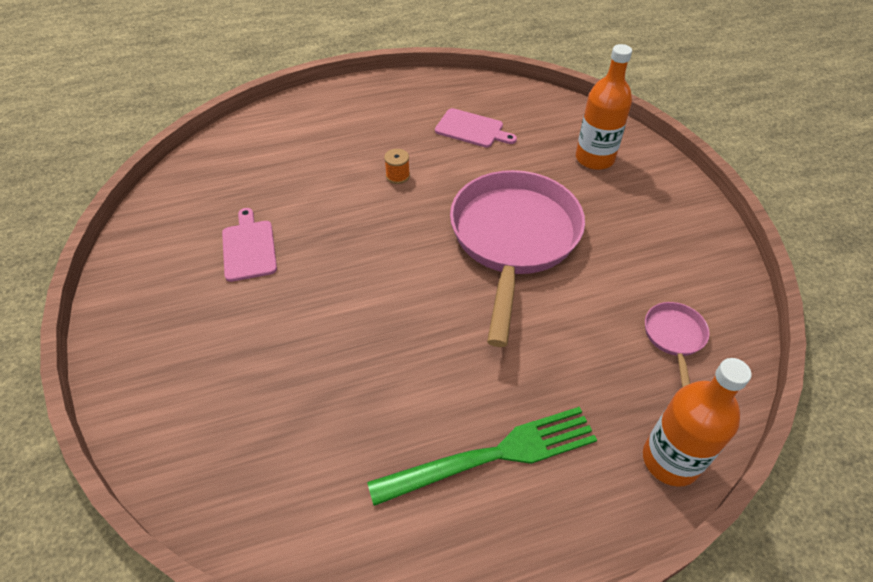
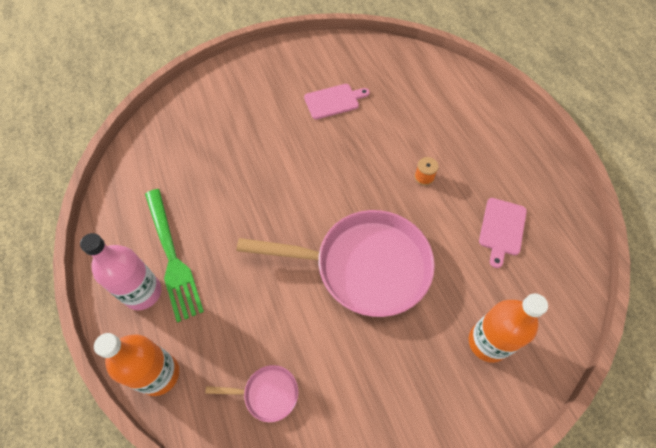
camera: 85 degrees right, 10 degrees up
none -> pink bottle [80,233,162,310]

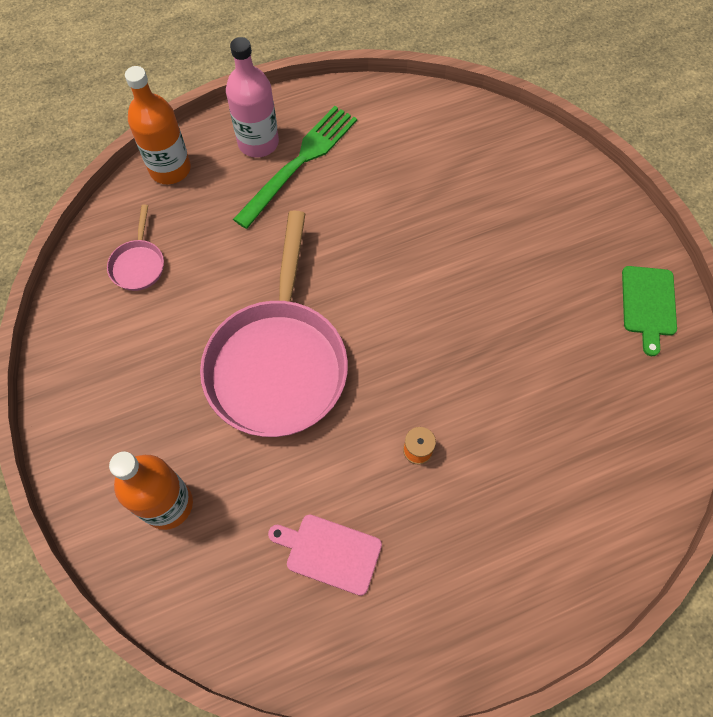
camera: 90 degrees right, 5 degrees up
green fork [145,189,204,323] -> green fork turned 150 degrees clockwise [233,106,357,229]
pink cutting board [304,84,370,119] -> none
none -> green cutting board [622,266,677,356]

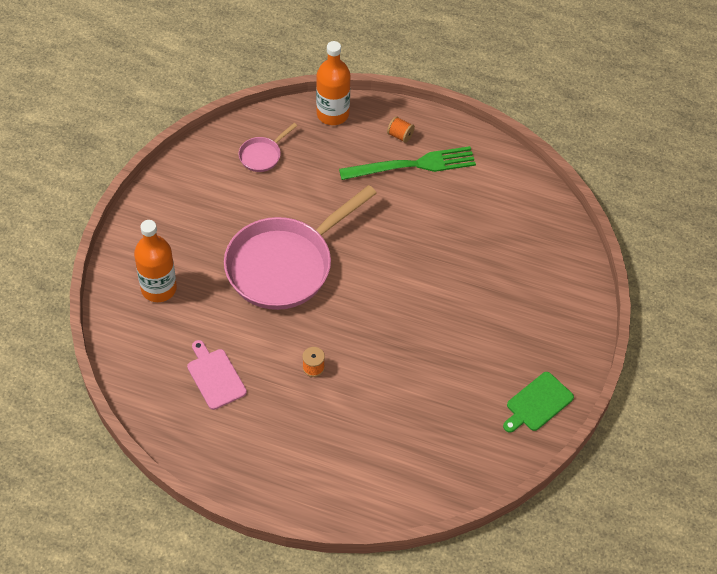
camera: 40 degrees right, 10 degrees down
pink bottle [226,37,279,158] -> orange spool [387,116,415,143]

